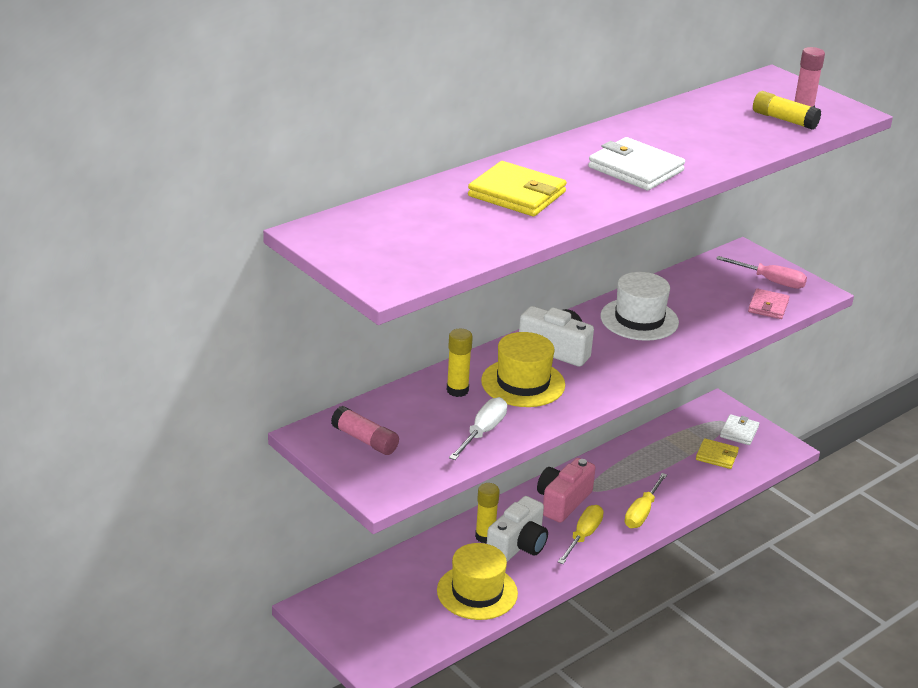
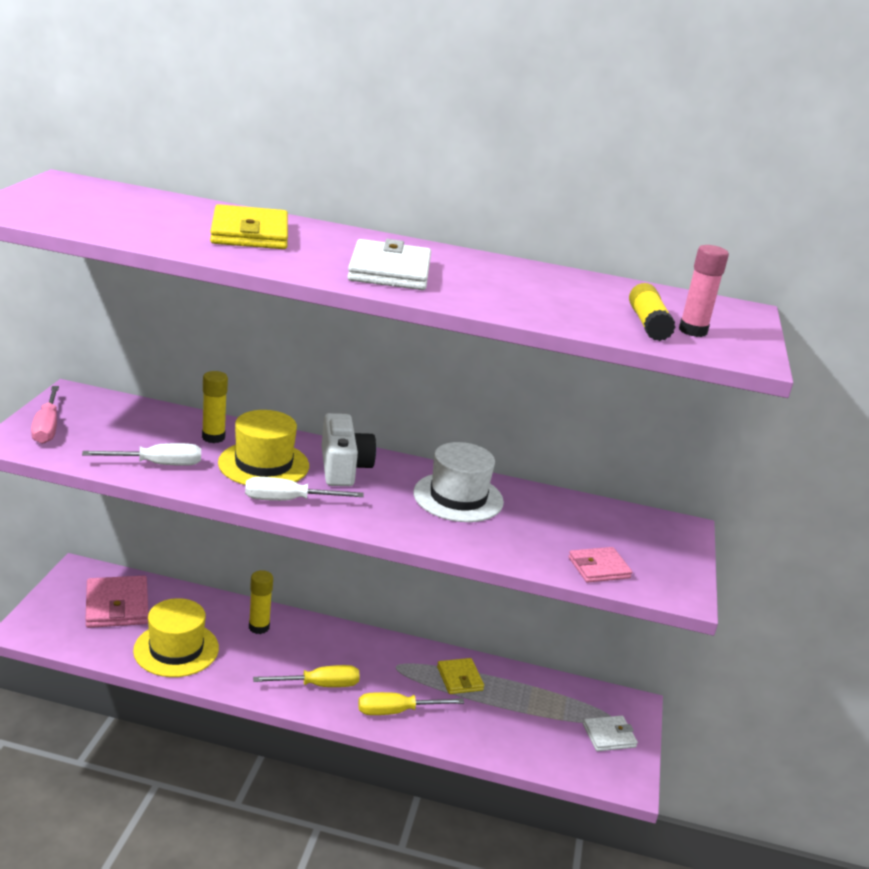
camera: 50 degrees right, 5 degrees down
pink glue stick [331,406,399,455] -> none
white camera [487,496,548,562] -> none
pink camera [537,458,596,523] -> none
yellow wallet [696,438,739,469] -> yellow wallet moved to [437,658,484,694]
pink screwdriver [716,256,807,289] -> pink screwdriver moved to [31,386,59,444]
none -> pink wallet [85,576,148,628]
none -> white screwdriver [245,477,364,501]

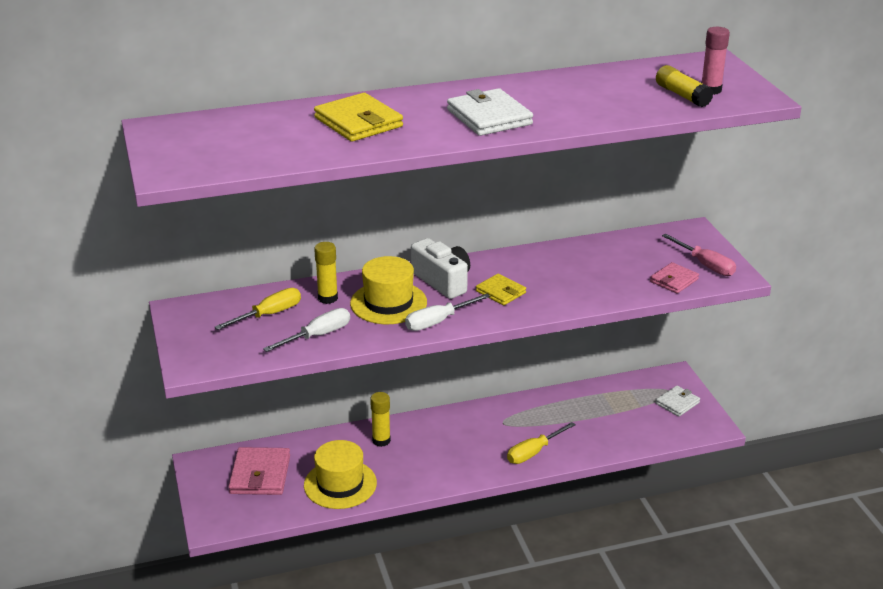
camera: 25 degrees left, 5 degrees up
pink screwdriver [31,386,59,444] -> pink screwdriver moved to [662,234,736,276]
pink wallet [85,576,148,628] -> pink wallet turned 45 degrees clockwise [228,447,290,495]
yellow screwdriver [253,665,360,687] -> yellow screwdriver moved to [214,288,301,330]
white hat [413,442,504,522] -> none
yellow wallet [437,658,484,694] -> yellow wallet moved to [476,273,526,305]

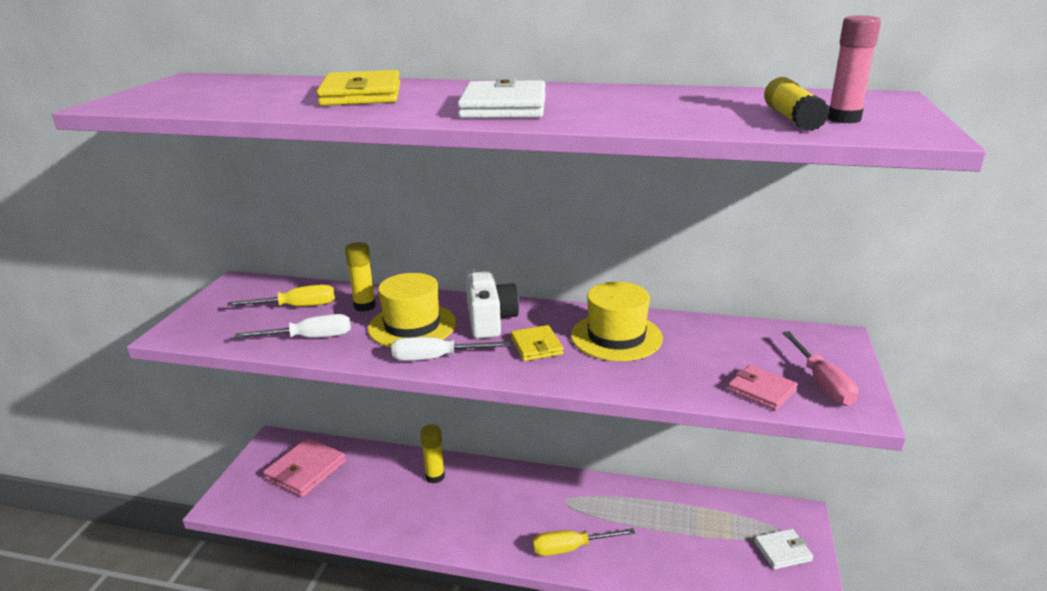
camera: 30 degrees right, 5 degrees down
yellow hat [304,440,377,509] -> yellow hat moved to [571,282,663,361]
pink wallet [650,262,699,293] -> pink wallet turned 60 degrees clockwise [728,365,798,411]

